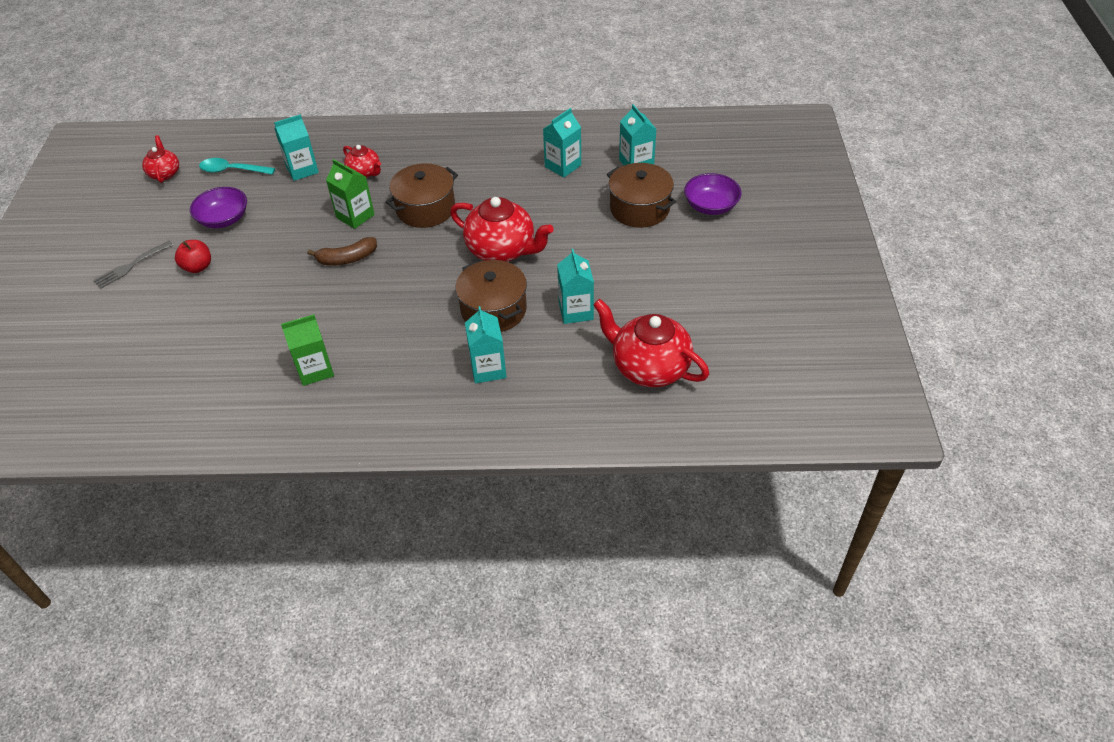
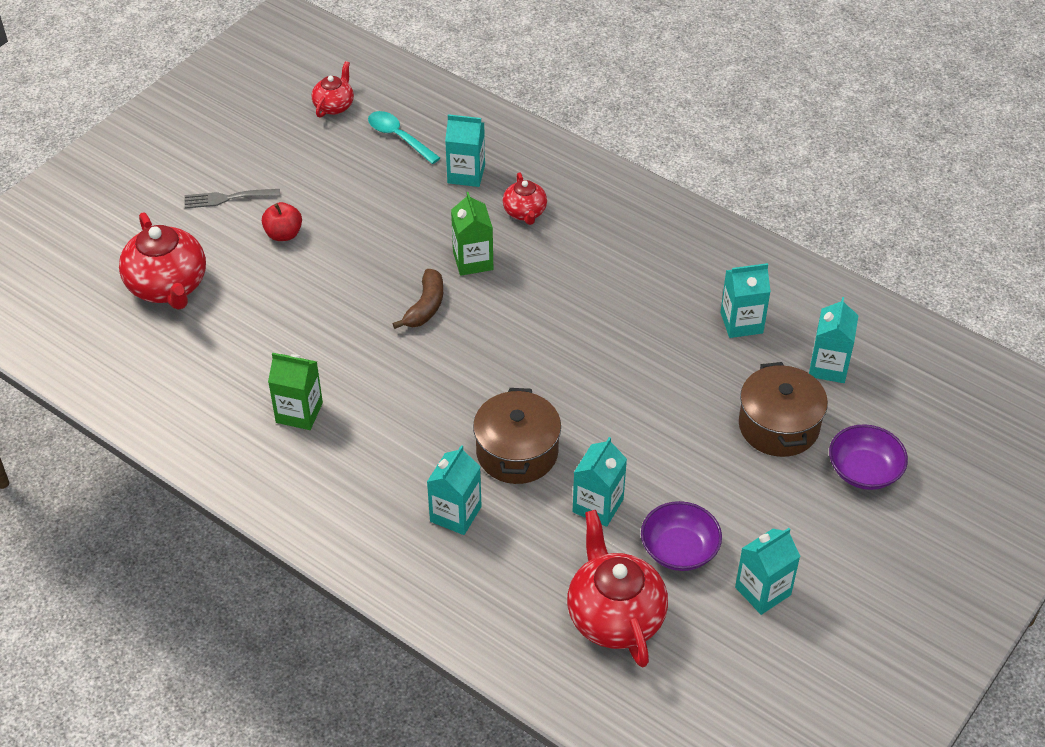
camera: 35 degrees right, 0 degrees up
purple bowl [190,187,247,228] -> purple bowl moved to [641,501,722,571]
brown banana [307,237,377,266] -> brown banana turned 90 degrees counterclockwise [393,269,443,329]
brown pot [386,163,458,228] -> none
red teapot [450,197,554,262] -> red teapot moved to [119,212,206,310]
none -> turquoise carton [735,528,800,615]

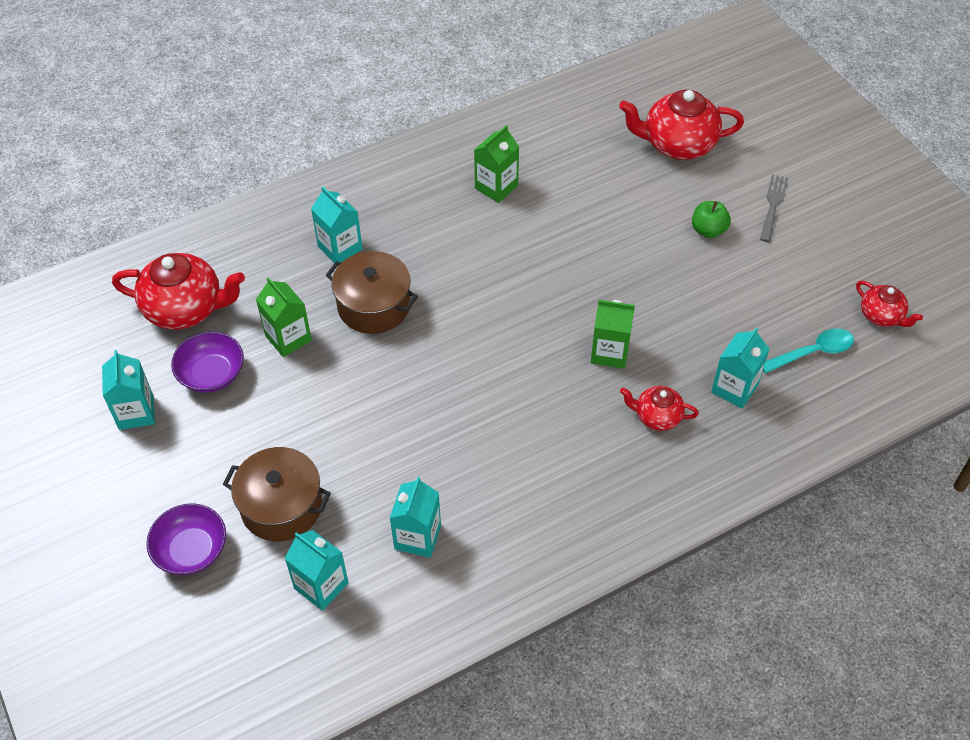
camera: 115 degrees right, 5 degrees up
red apple [262,202,302,241] -> green apple [692,201,731,238]
brown banana [393,269,443,329] -> none
turquoise carton [573,437,627,527] -> green carton [256,277,312,357]

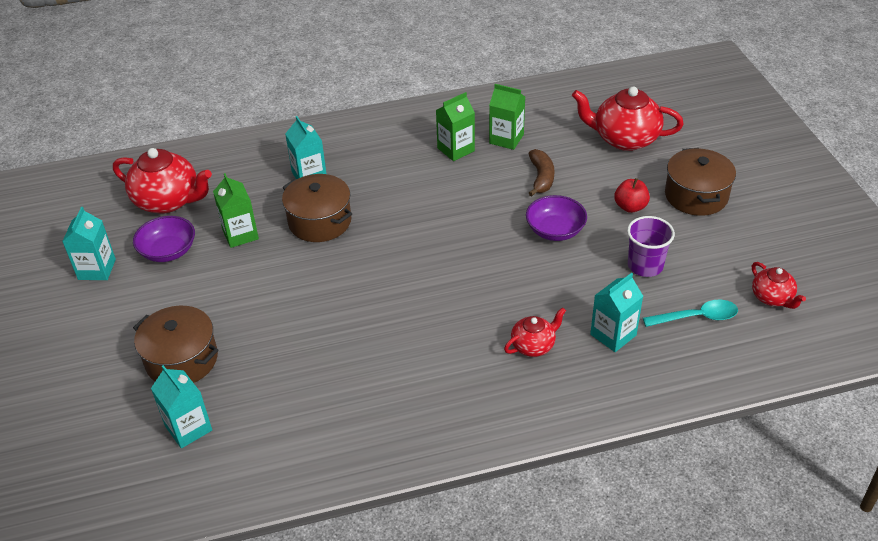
camera: 15 degrees right, 10 degrees down
purple bowl [146,503,226,575] -> purple bowl moved to [526,195,587,241]
turquoise carton [390,477,441,558] -> none
green carton [591,300,635,369] -> green carton moved to [489,84,526,150]
red teapot [620,386,699,431] -> red teapot turned 120 degrees clockwise [504,307,566,357]
green apple [692,201,731,238] -> red apple [614,178,650,213]
grey fork [760,174,788,242] -> brown pot [665,148,736,216]
none -> brown banana [528,149,554,197]
none -> purple cup [627,216,675,277]

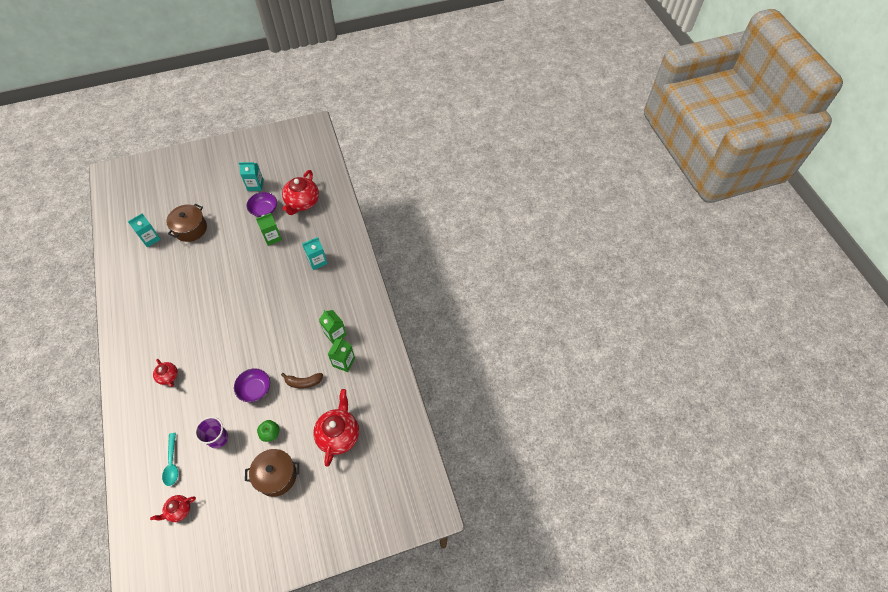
camera: 85 degrees right, 15 degrees up
brown pot [282,174,352,242] -> none
turquoise carton [590,273,643,352] -> none
red apple [614,178,650,213] -> green apple [257,420,280,442]

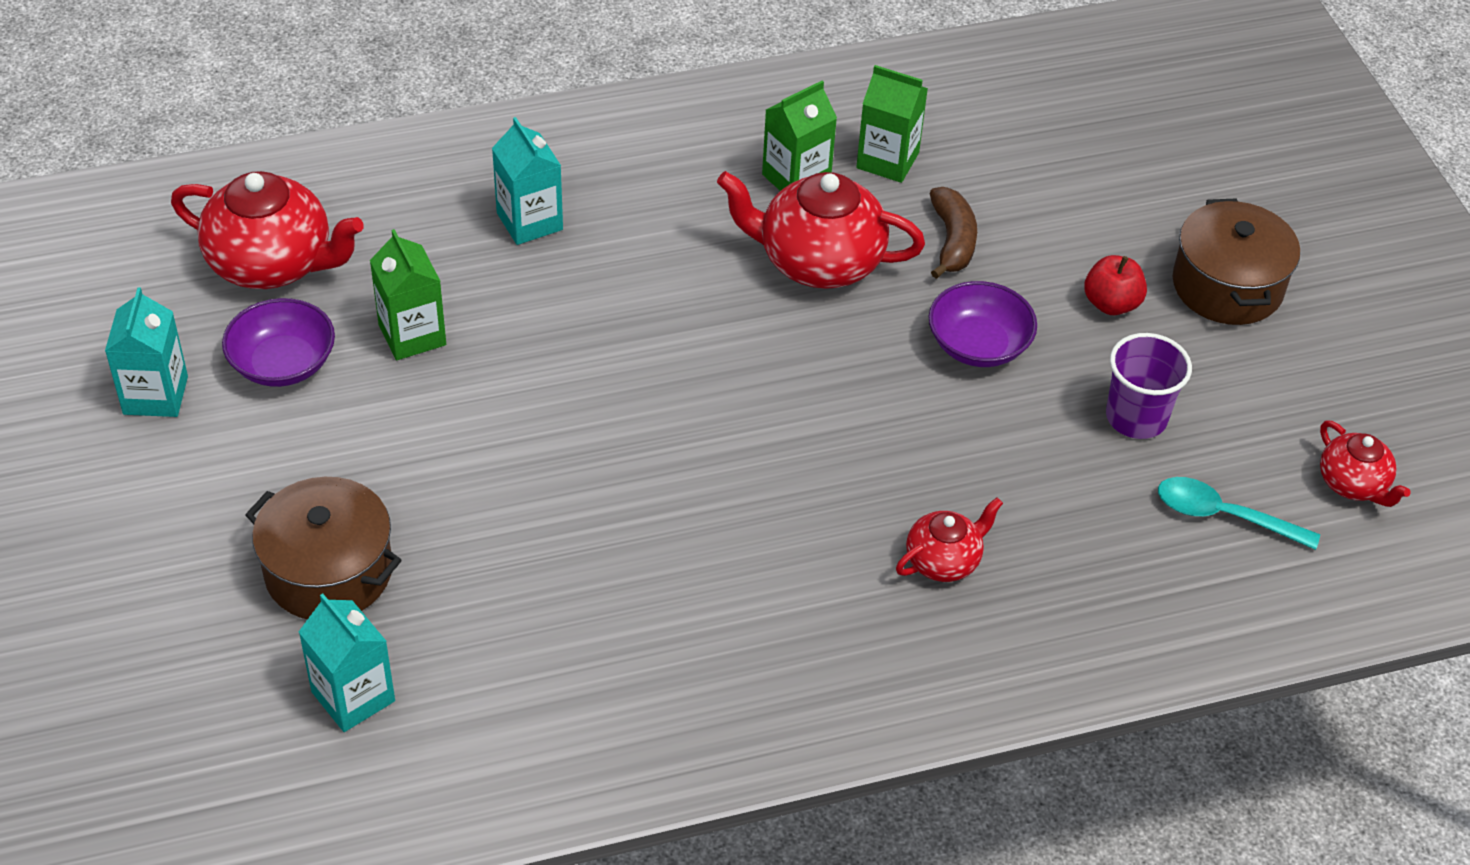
camera: 90 degrees left, 10 degrees down
turquoise spoon [162,433,178,486] -> turquoise spoon turned 150 degrees counterclockwise [1158,477,1320,550]
green apple [257,420,280,442] -> red apple [1084,255,1147,315]
red teapot [313,389,359,466] -> red teapot moved to [717,171,925,289]

